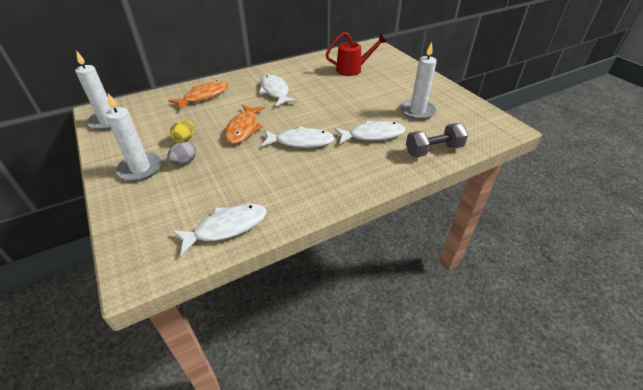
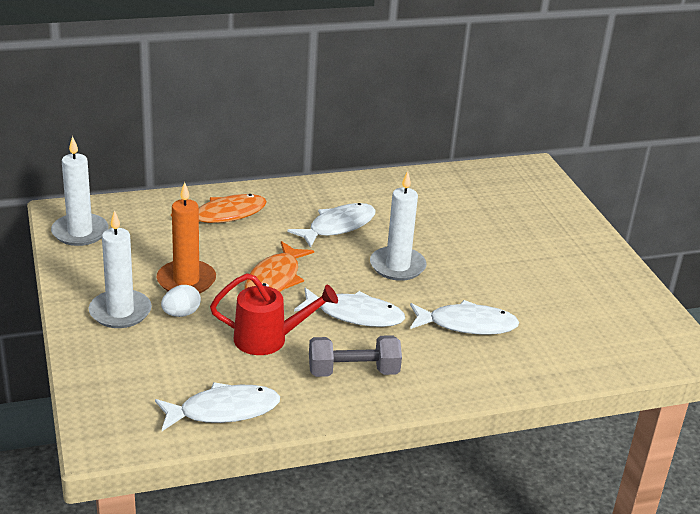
camera: 10 degrees right, 10 degrees down
grey egg [167,142,196,165] -> white egg [161,285,201,317]
yellow egg [170,120,194,143] -> orange candle [157,182,216,294]
white fish [259,75,297,106] -> white fish turned 60 degrees clockwise [287,203,376,248]
red watering can [326,32,387,76] -> red watering can moved to [210,273,338,355]
white candle [400,42,437,120] -> white candle moved to [370,171,427,281]
grey dumbbell [406,123,468,157] -> grey dumbbell moved to [309,335,402,377]

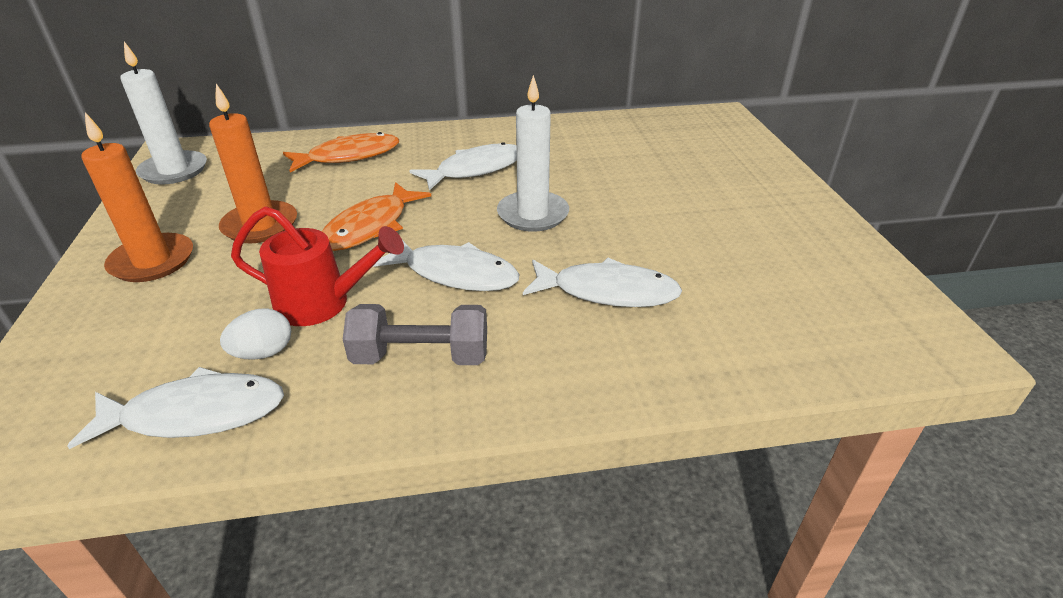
camera: 10 degrees right, 5 degrees up
white candle [89,210,152,328] -> orange candle [81,112,193,282]
white egg [161,285,201,317] -> white egg moved to [220,308,291,360]

